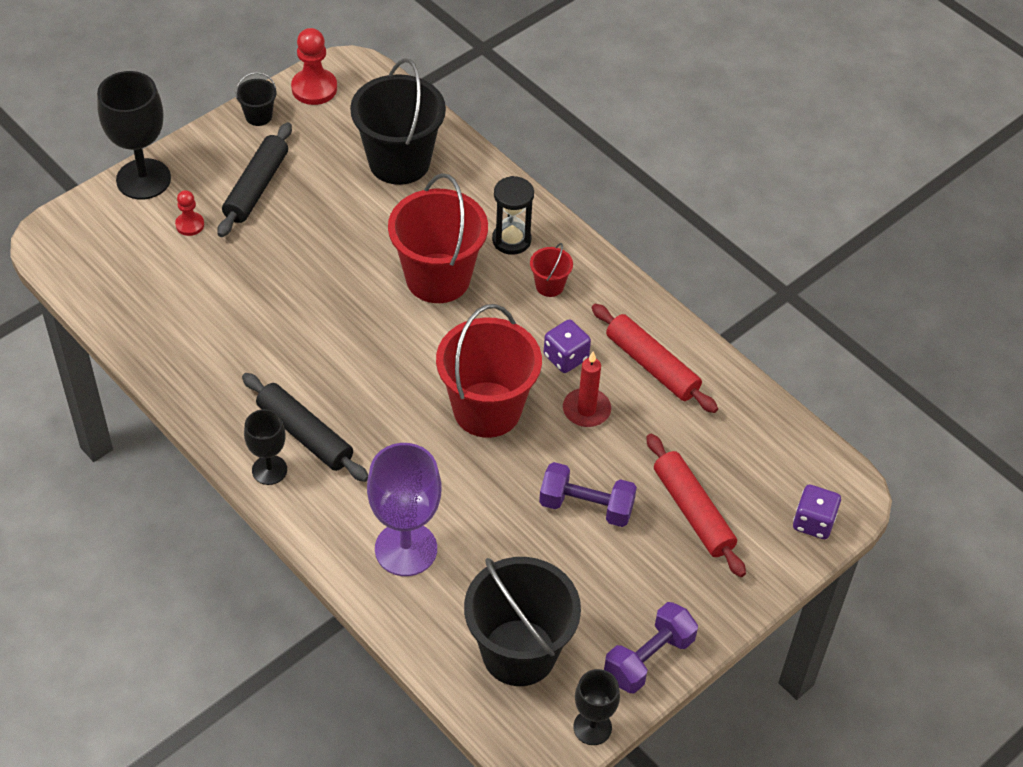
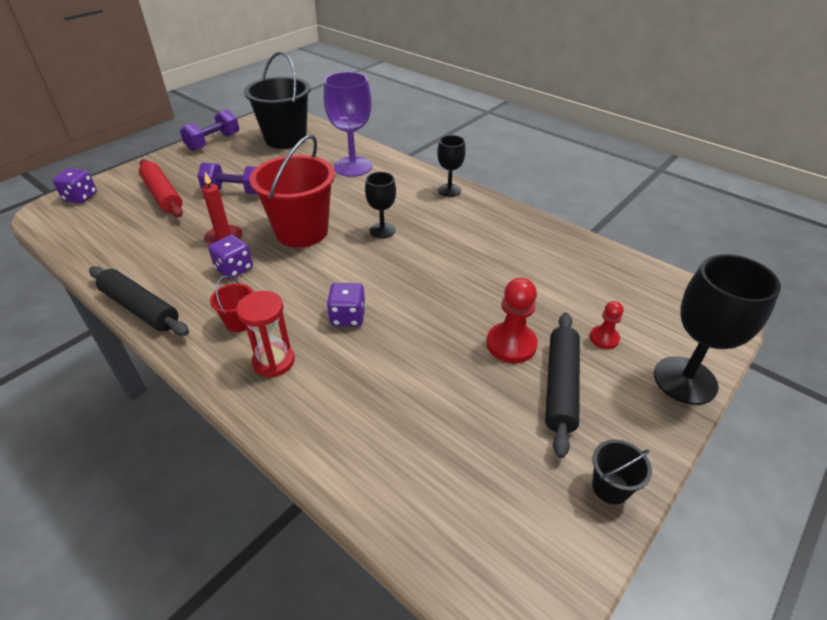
camera: 175 degrees right, 10 degrees down
black rolling pin [242,373,368,482] -> black rolling pin moved to [89,266,189,336]
red pawn [291,28,337,105] -> red pawn moved to [487,278,538,363]
black bucket [350,58,446,185] -> none
red bucket [388,173,488,303] -> purple dice [327,283,366,327]
black hourglass [492,176,534,255] -> red hourglass [236,291,295,377]
black goblet [573,669,620,745] -> black goblet moved to [365,172,396,238]
red rolling pin [592,304,718,413] -> none

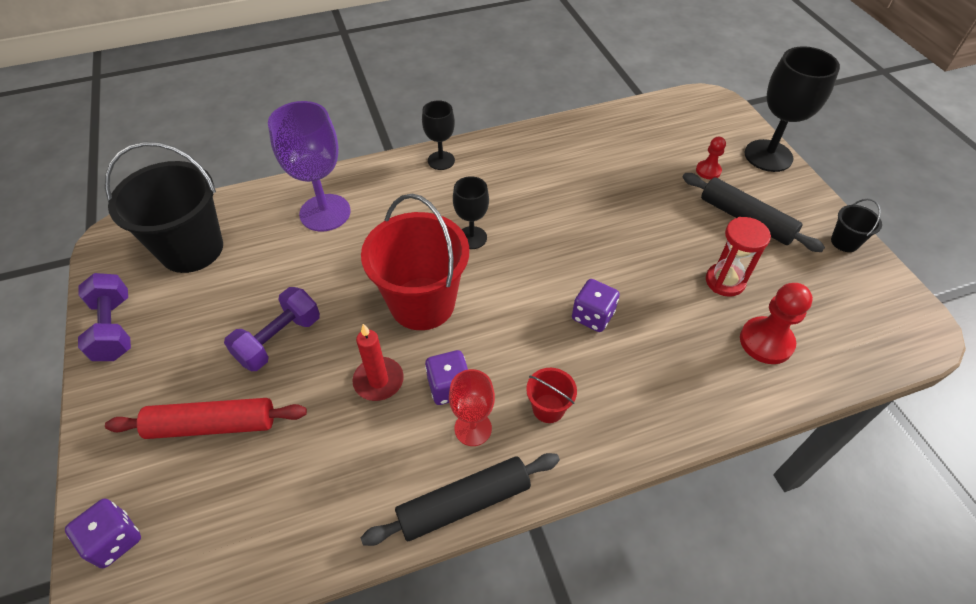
camera: 60 degrees left, 10 degrees up
red hourglass [236,291,295,377] -> red hourglass moved to [706,217,771,297]
red pawn [487,278,538,363] -> red pawn moved to [740,283,813,364]
none -> red goblet [449,369,495,446]

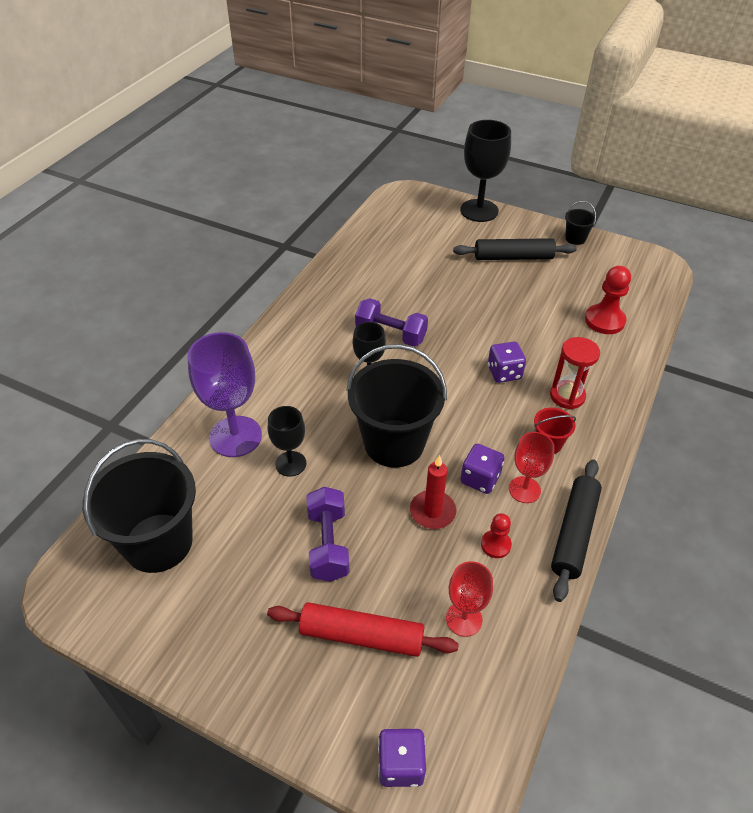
camera: 45 degrees left, 5 degrees down
purple dumbbell [78,273,131,361] -> purple dumbbell moved to [355,298,428,347]
red rolling pin [105,398,307,439] -> red rolling pin turned 60 degrees clockwise [267,602,459,657]
red bucket [361,194,469,330] -> black bucket [346,344,447,468]
black goblet [422,100,455,170] -> black goblet moved to [268,406,306,477]
red pawn [696,137,726,179] -> red pawn moved to [481,513,512,558]
red hourglass [706,217,771,297] -> red hourglass moved to [550,337,600,409]
none -> red goblet [446,561,493,637]

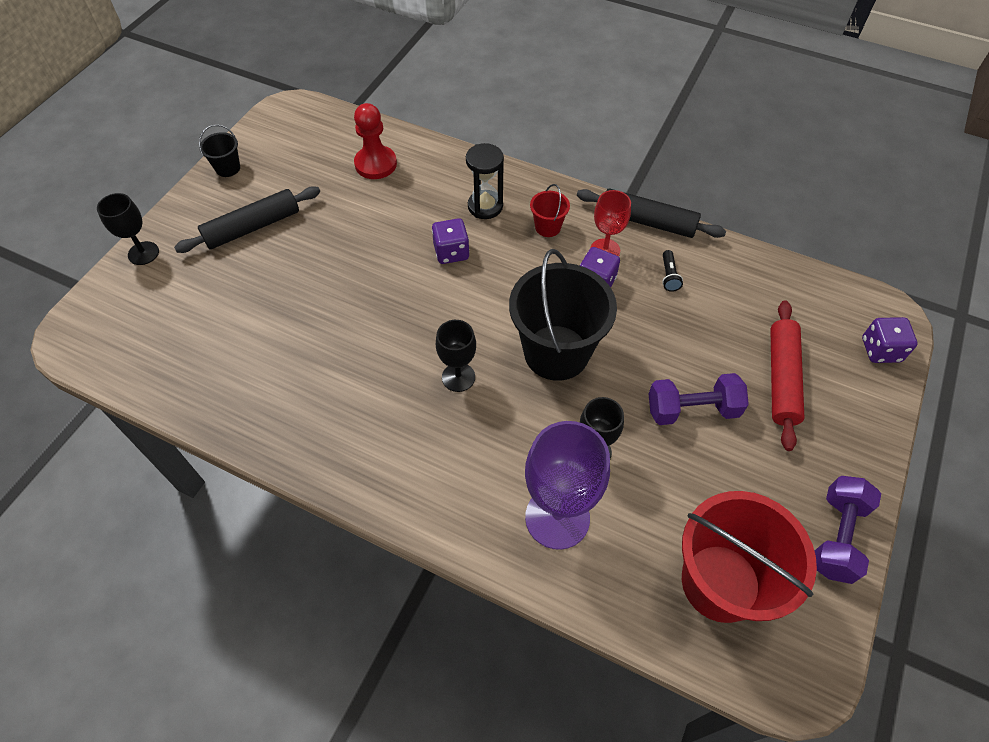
camera: 90 degrees left, 10 degrees up
black bucket [82,439,196,573] -> red bucket [682,491,817,623]
purple dumbbell [355,298,428,347] -> purple dumbbell moved to [815,476,881,584]
red candle [410,455,456,529] -> none
red goblet [446,561,493,637] -> none
black rolling pin [453,238,577,260] -> black rolling pin turned 60 degrees clockwise [174,186,320,253]
black goblet [460,120,511,222] -> black goblet [97,193,159,265], size x0.58
red pawn [481,513,512,558] -> black flashlight [662,250,683,292]
red hourglass [550,337,600,409] -> black hourglass [466,143,504,219]

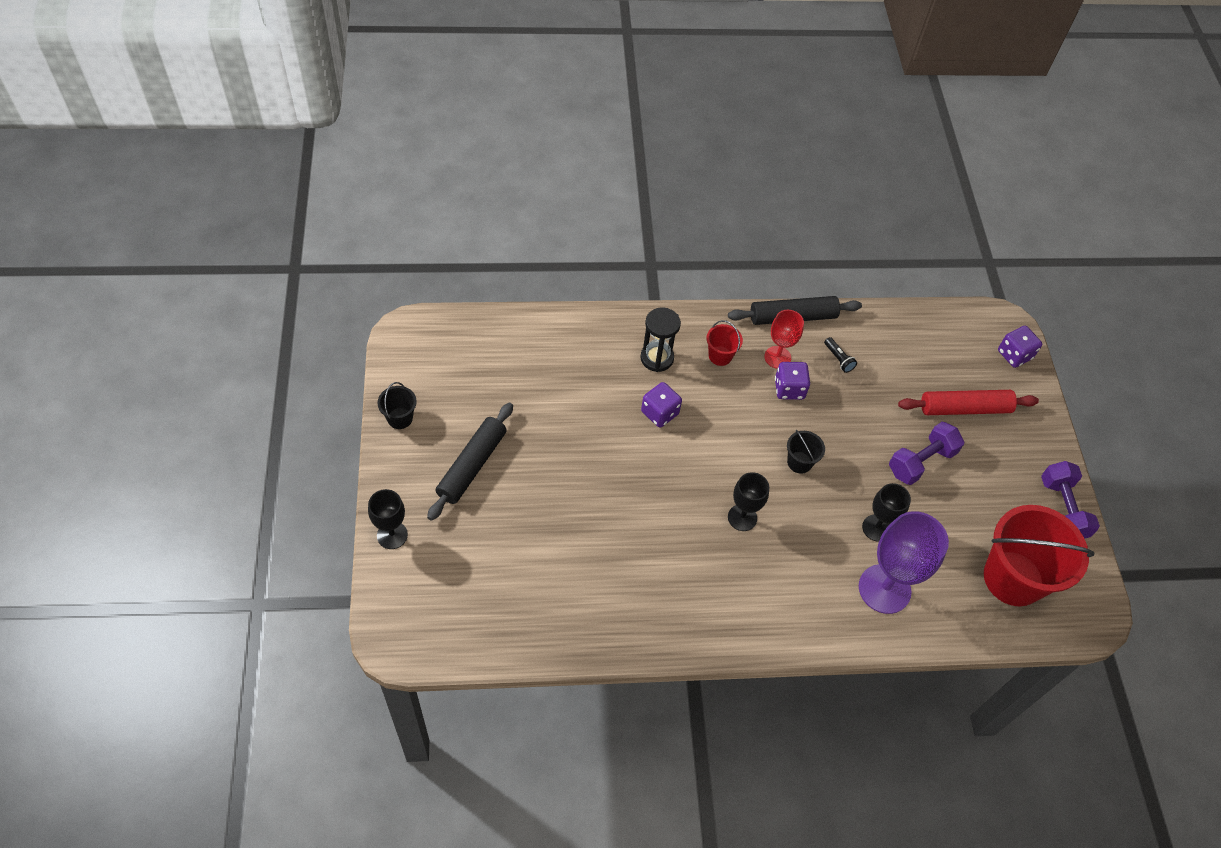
camera: 35 degrees left, 0 degrees up
red pawn [354,103,397,179] -> none
black bucket [509,249,617,381] -> black bucket [787,430,825,474], size x0.44
red rolling pin [771,300,804,451] -> red rolling pin turned 75 degrees counterclockwise [898,390,1039,415]

